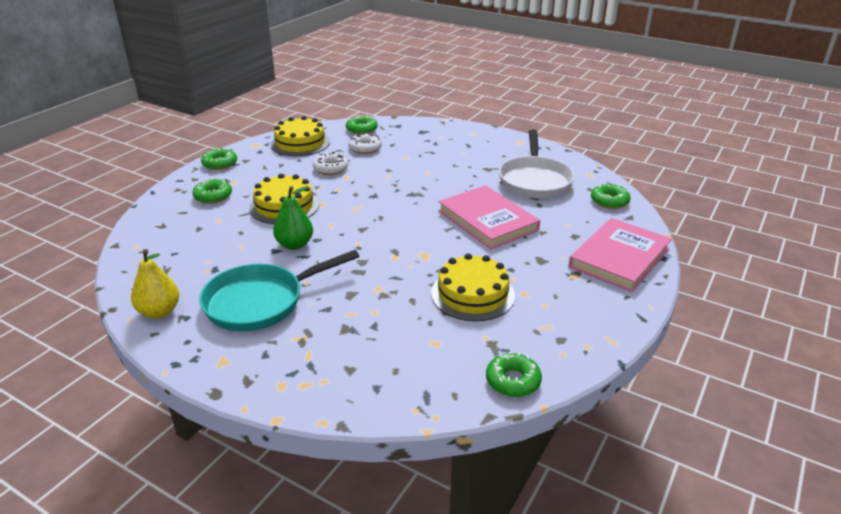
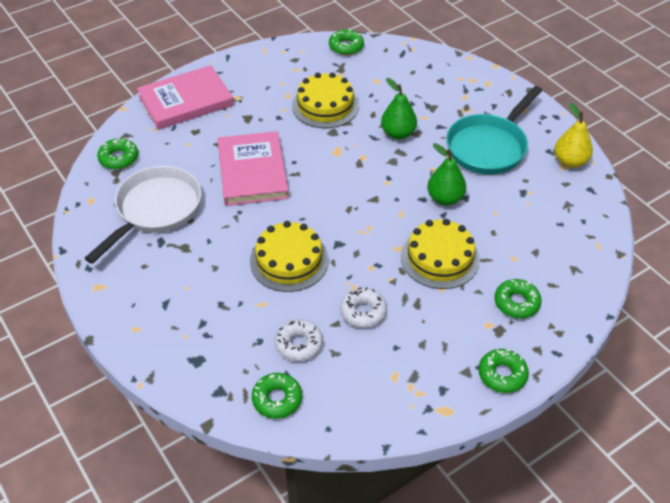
camera: 155 degrees left, 15 degrees up
turquoise pan [199,250,360,332] -> turquoise pan turned 135 degrees clockwise [446,86,543,175]
yellow cake [270,116,330,156] -> yellow cake moved to [250,221,329,292]
none -> green pear [381,78,417,140]

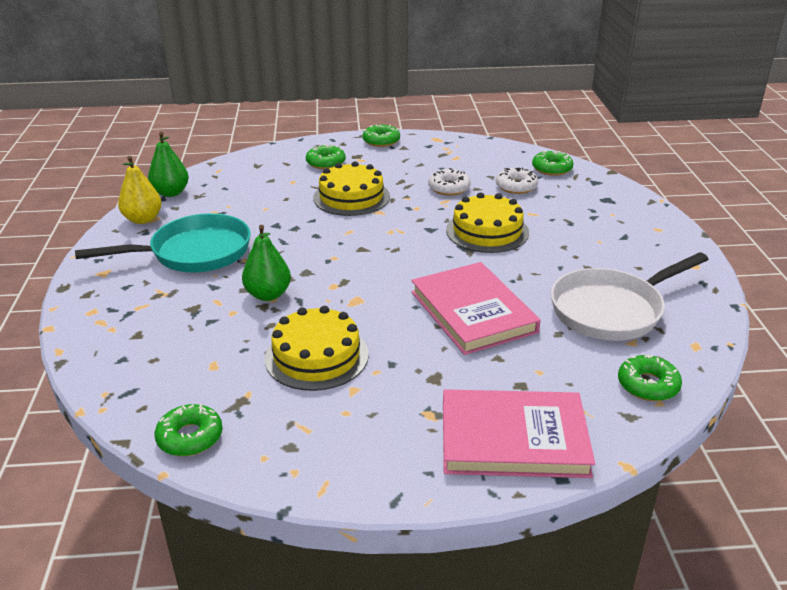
camera: 150 degrees left, 15 degrees down
pink book [217,131,289,206] -> pink book turned 45 degrees counterclockwise [411,262,541,355]
green pear [427,143,466,206] -> green pear moved to [148,132,189,197]

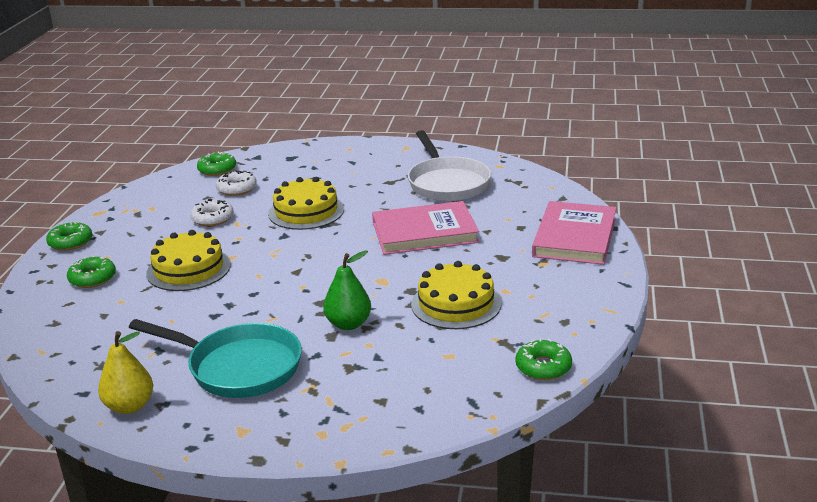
camera: 75 degrees left, 5 degrees down
turquoise pan [75,213,251,272] -> turquoise pan turned 120 degrees clockwise [129,319,302,398]
green pear [148,132,189,197] -> none
green donut [618,355,682,401] -> none

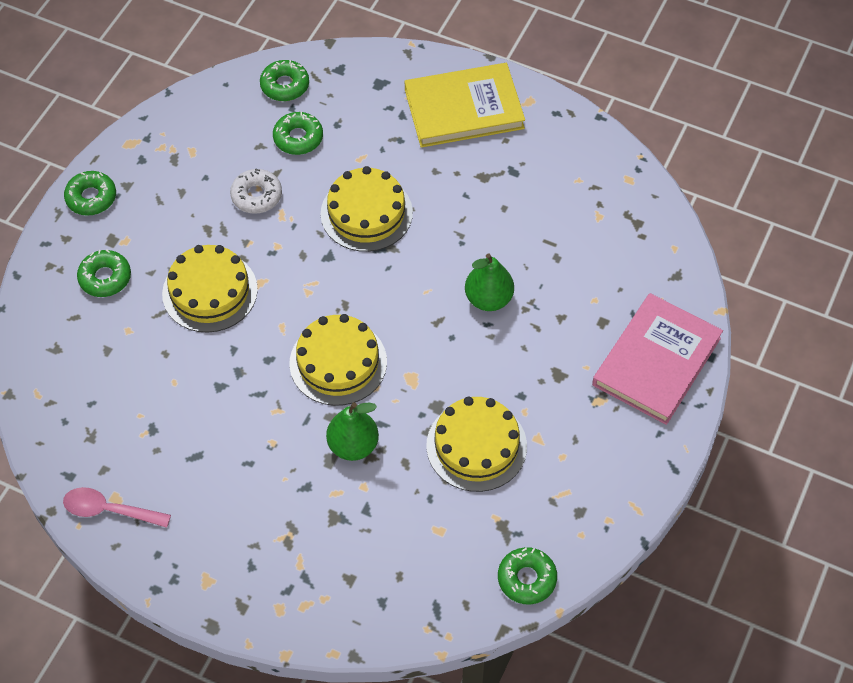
camera: 15 degrees right, 30 degrees up
yellow pear [98,331,153,414] -> pink spoon [63,487,171,528]
turquoise pan [129,319,302,398] -> none
white donut [216,170,257,196] -> green donut [273,112,323,155]
pink book [372,201,479,255] -> green pear [465,253,514,311]
white pan [408,130,491,202] -> none
none -> yellow cake [290,314,387,406]
none -> yellow book [404,63,525,148]

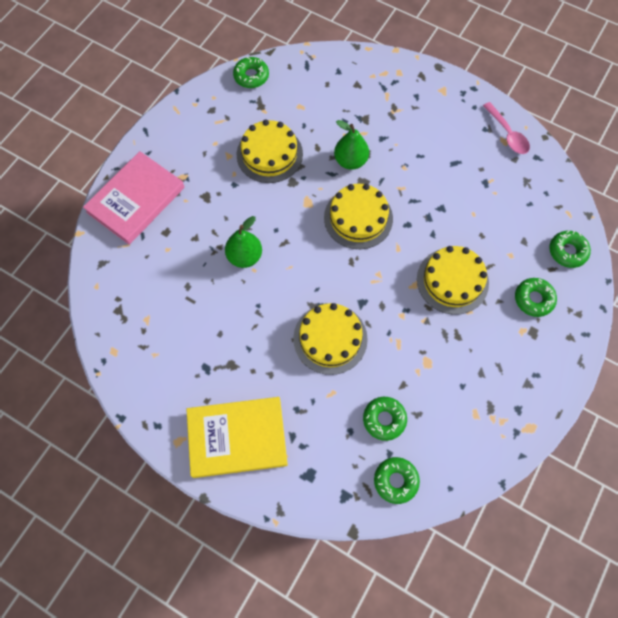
camera: 175 degrees left, 10 degrees up
pink spoon [63,487,171,528] -> pink spoon turned 45 degrees clockwise [483,102,530,154]
green donut [64,171,116,216] -> green donut moved to [549,231,591,268]
white donut [230,169,282,214] -> none

